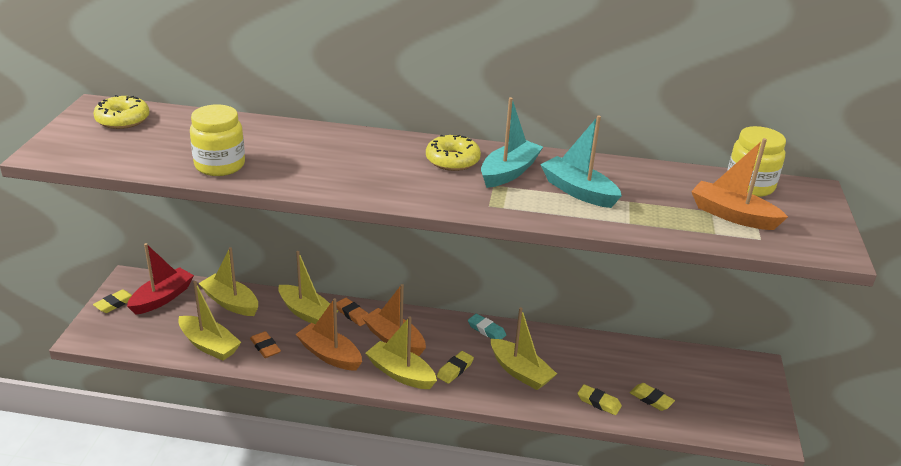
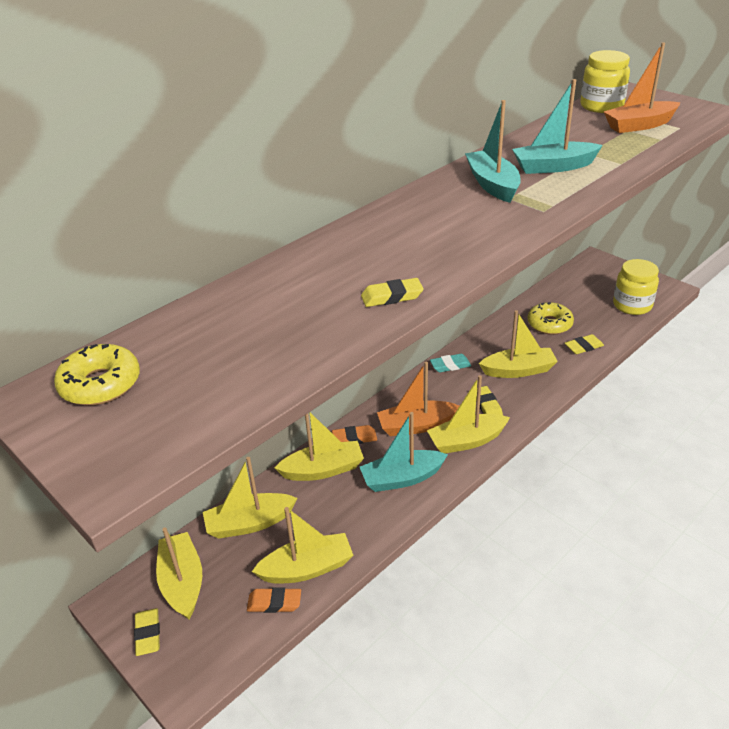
camera: 50 degrees left, 5 degrees up
red boat [127,243,194,315] -> yellow boat [156,527,202,619]
yellow jar [190,104,245,176] -> yellow jar moved to [613,259,659,315]
orange eraser [250,331,281,358] -> orange eraser moved to [247,587,301,613]
orange boat [295,298,362,371] -> turquoise boat [360,412,448,492]
yellow donut [426,135,481,171] -> yellow donut moved to [528,302,574,335]
yellow eraser [630,383,675,411] -> yellow eraser moved to [361,278,424,307]

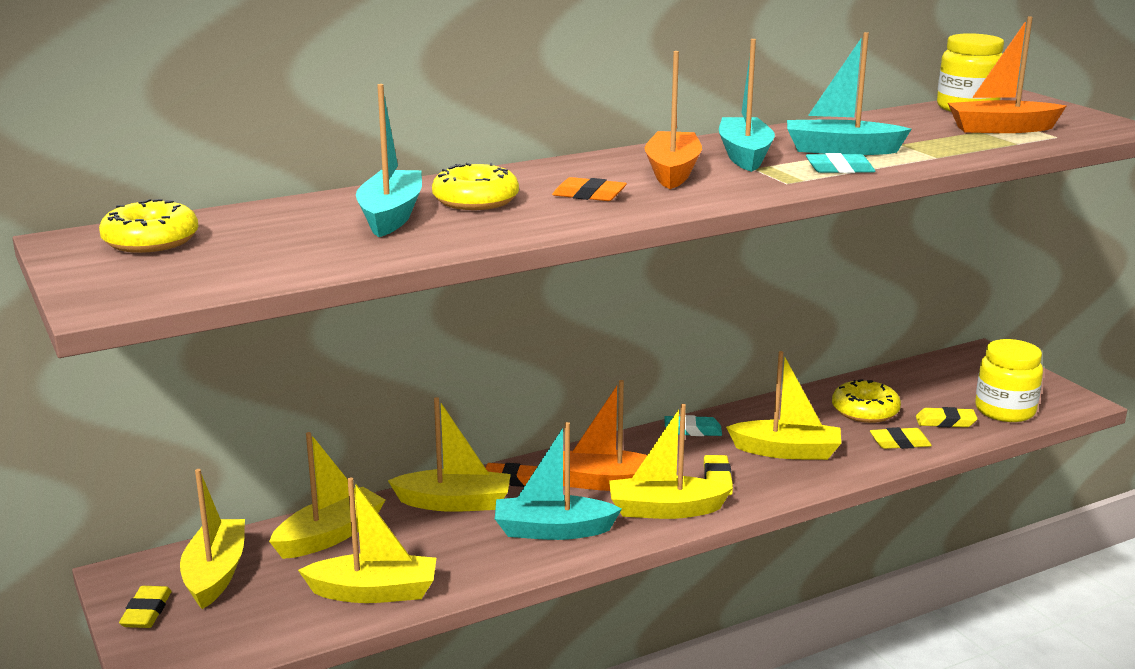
camera: 15 degrees right, 15 degrees down
yellow boat [203,457,297,539] -> yellow boat turned 135 degrees clockwise [269,432,385,559]
orange eraser [247,587,301,613] -> orange eraser moved to [552,177,627,201]
yellow eraser [361,278,424,307] -> yellow eraser moved to [916,407,978,427]
none -> turquoise boat [356,84,422,237]
none -> yellow donut [432,163,519,210]
none -> orange boat [645,51,702,189]
none -> turquoise eraser [806,153,876,173]

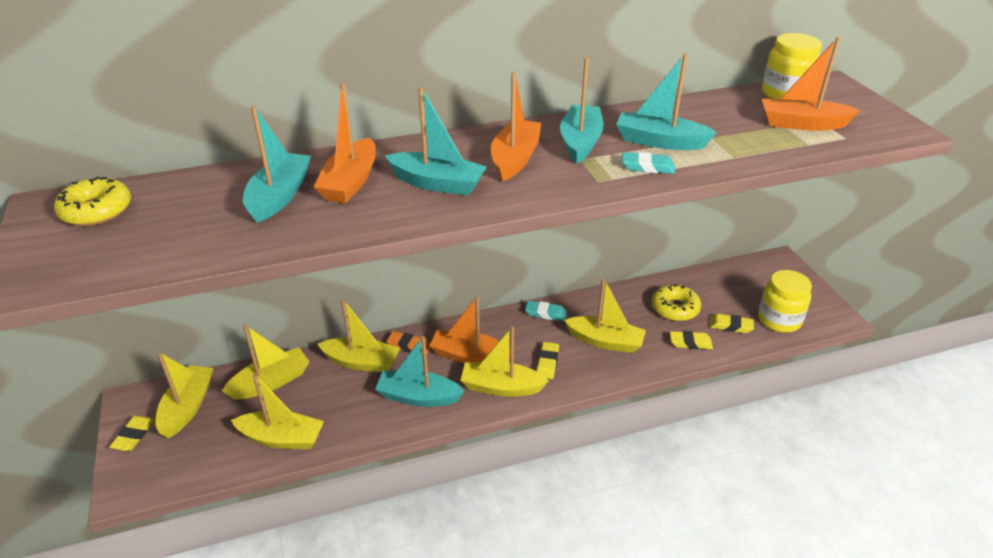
camera: 10 degrees right, 15 degrees up
yellow donut [432,163,519,210] -> orange boat [314,82,376,203]
orange eraser [552,177,627,201] -> turquoise boat [385,87,487,196]

